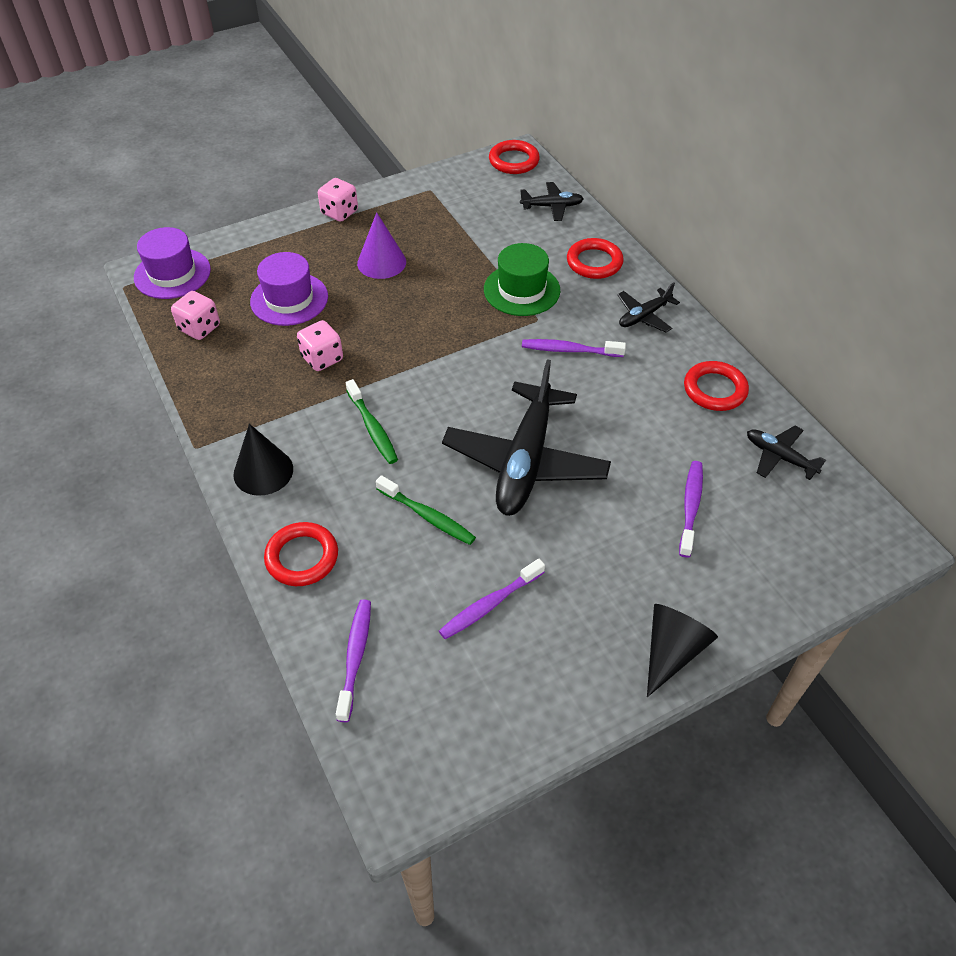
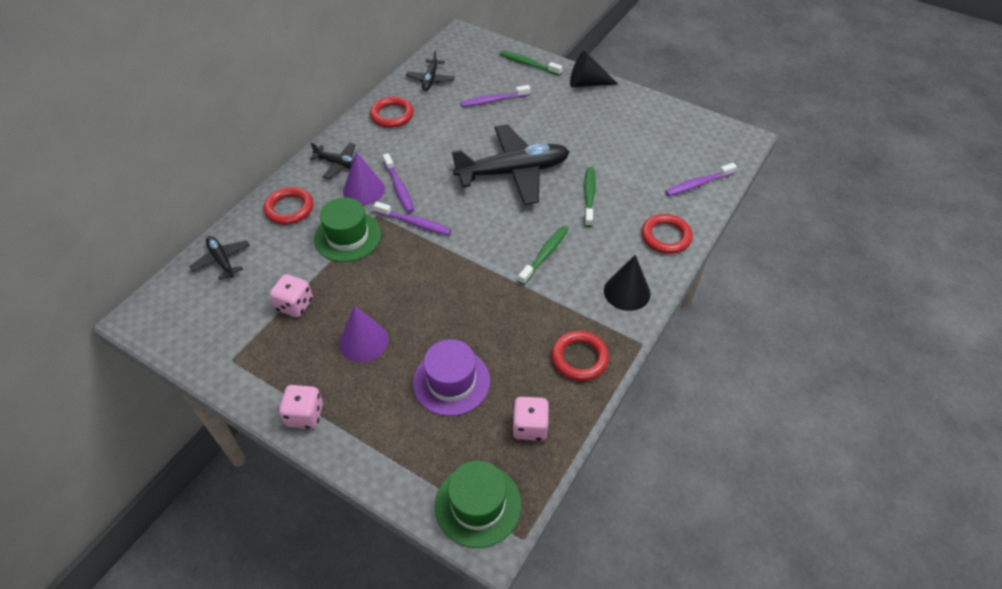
camera: 120 degrees left, 0 degrees up
purple hat [134,227,211,299] -> green hat [435,461,521,548]
pink dice [297,320,343,371] -> pink dice moved to [270,274,313,317]
purple toothbrush [439,559,545,639] -> purple toothbrush moved to [374,202,451,235]
red ring [489,140,540,174] -> red ring moved to [551,331,609,381]
none -> purple cone [343,152,385,205]
none -> green toothbrush [500,51,562,76]

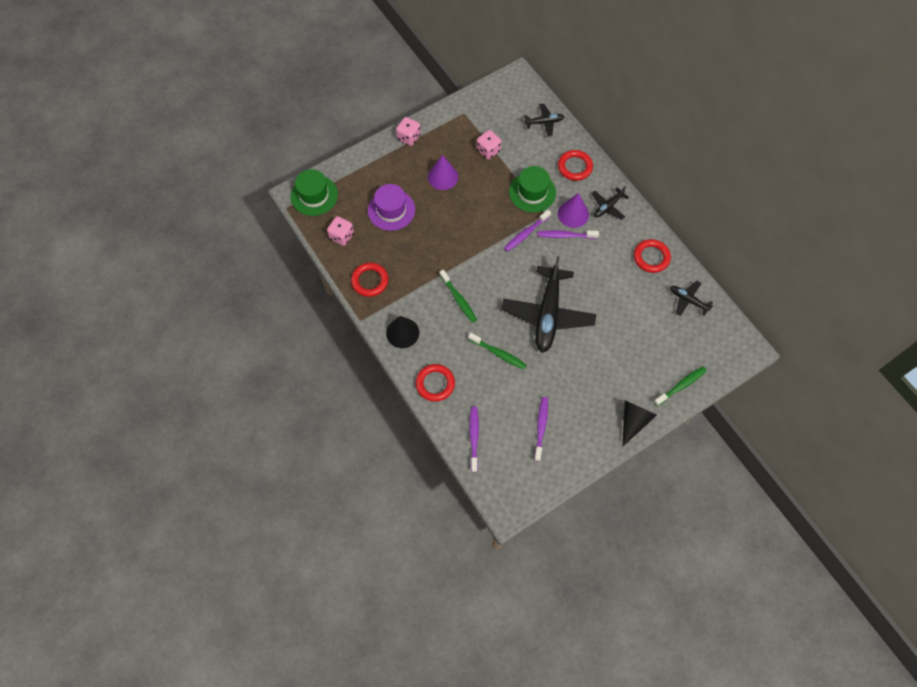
camera: 115 degrees right, 15 degrees up
purple toothbrush [460,85,531,107] -> purple toothbrush moved to [534,397,548,462]

